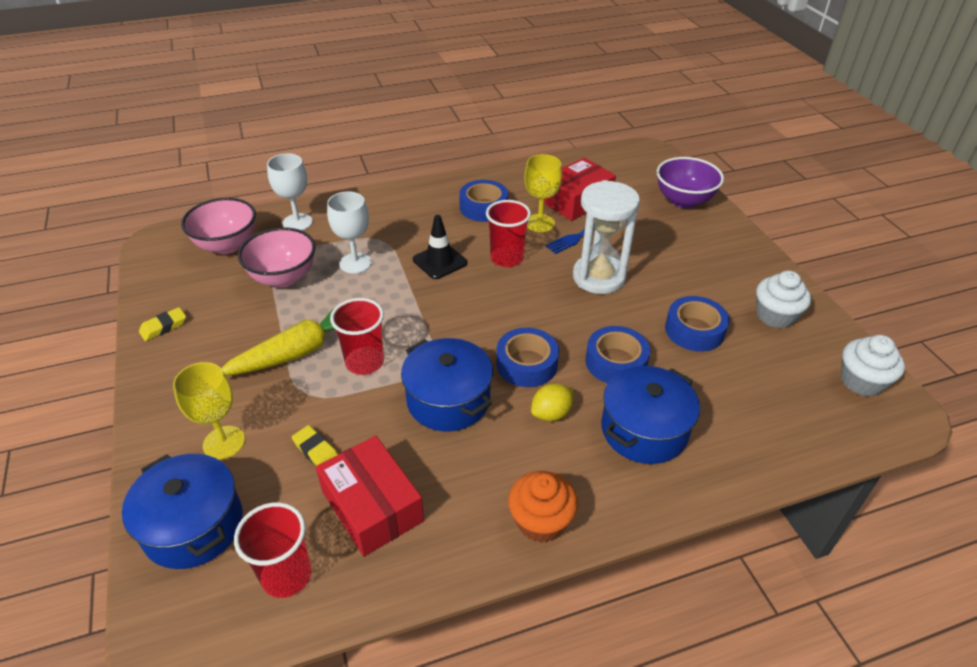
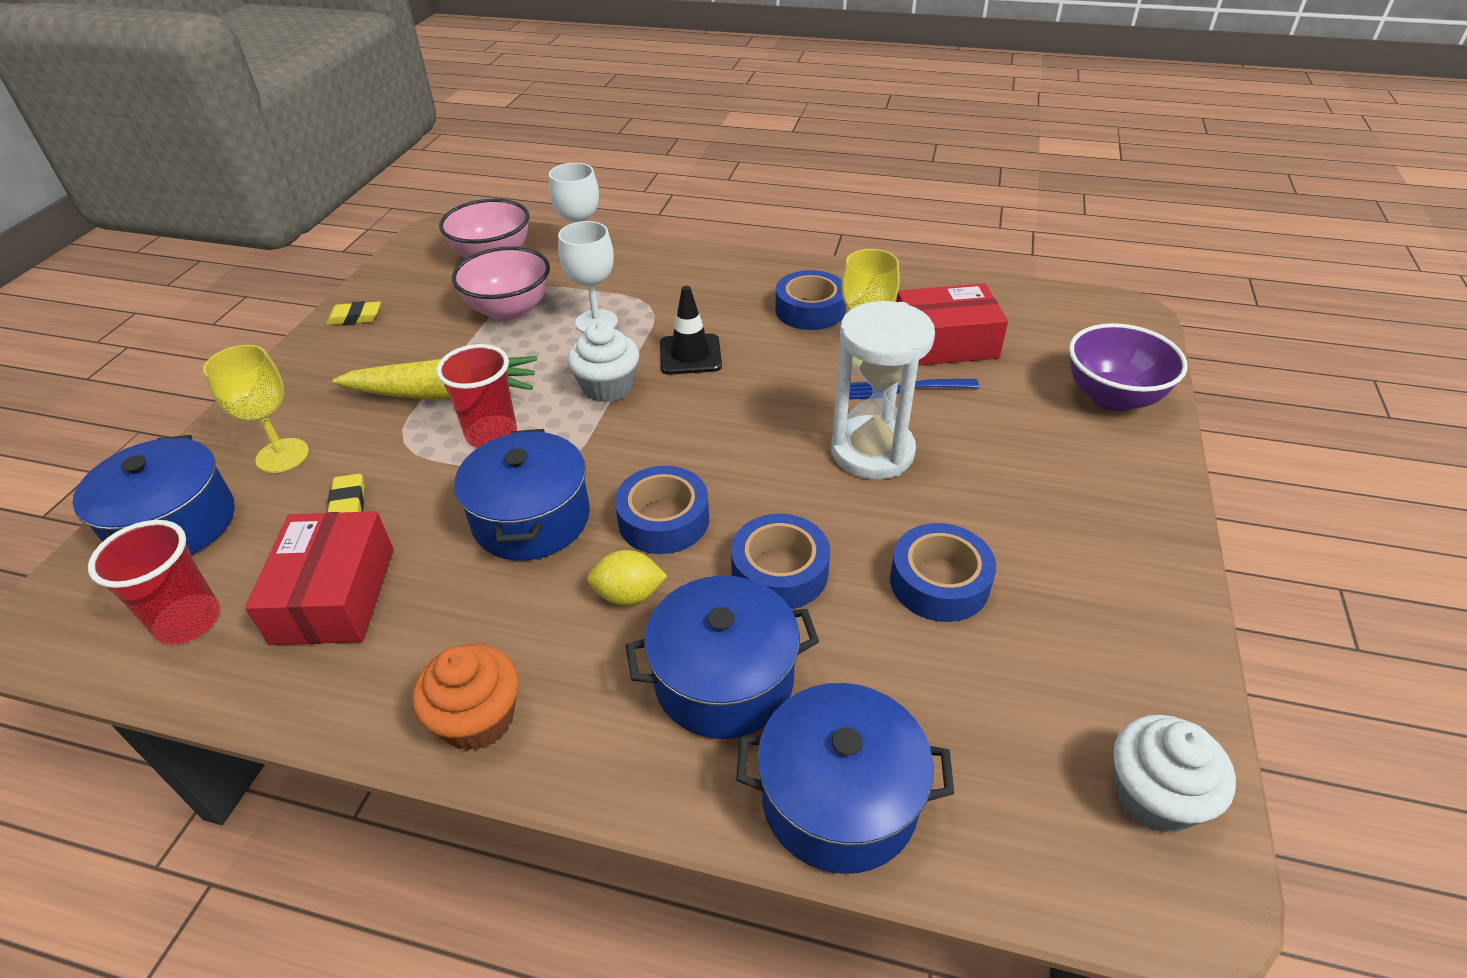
camera: 35 degrees right, 0 degrees up
red cup [486,200,531,267] -> none
white cupcake [756,271,811,328] -> white cupcake moved to [567,322,639,403]
none -> blue pot [736,683,954,874]

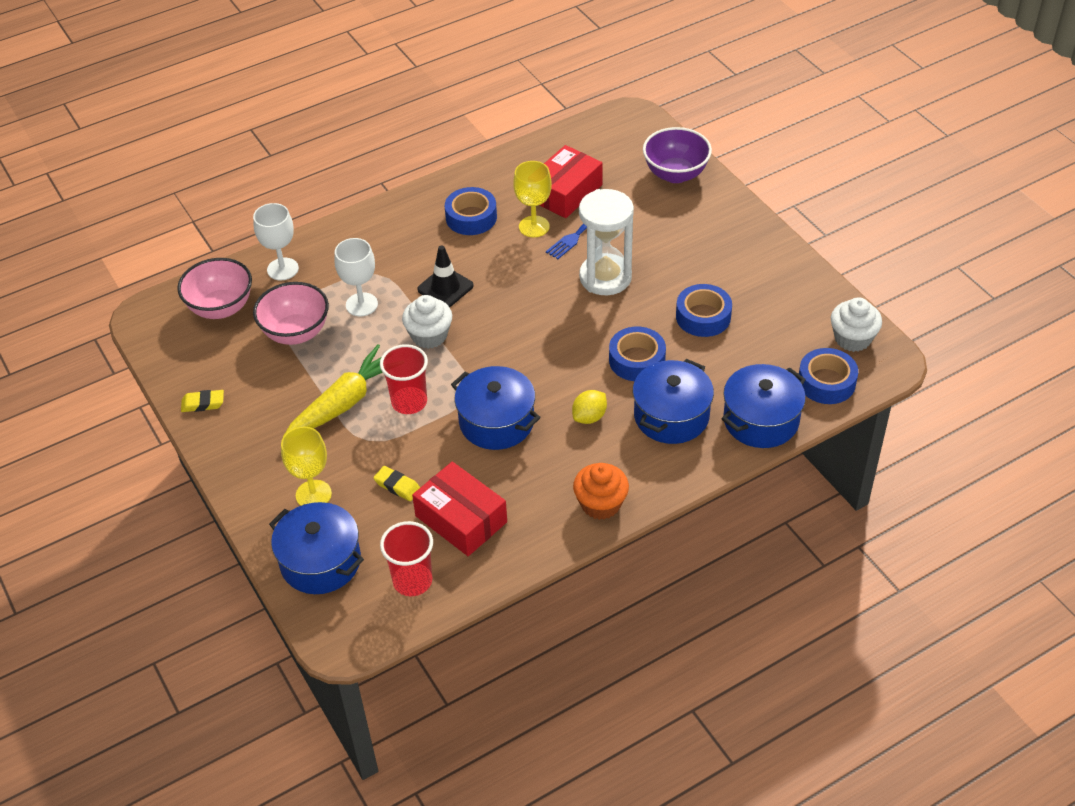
camera: 45 degrees left, 5 degrees up
yellow eraser [326,301,381,325] -> yellow eraser turned 45 degrees clockwise [181,390,224,412]
blue tape [615,466,709,554] -> blue tape moved to [798,348,858,404]

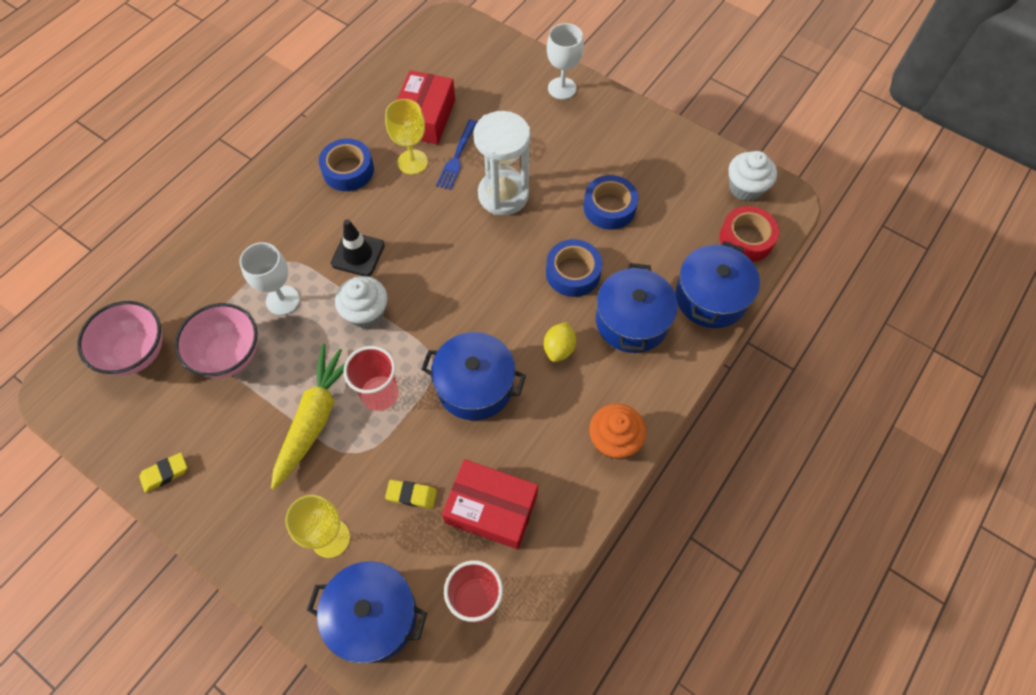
camera: 25 degrees left, 15 degrees up
white goblet [253,203,299,281] -> white goblet moved to [547,23,584,100]
purple bowl [643,127,712,183] -> none
blue tape [798,348,858,404] -> red tape [720,206,779,262]

